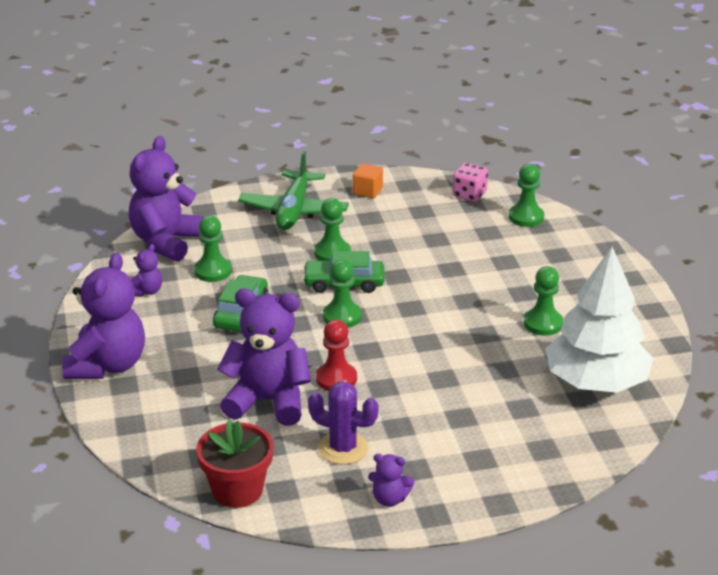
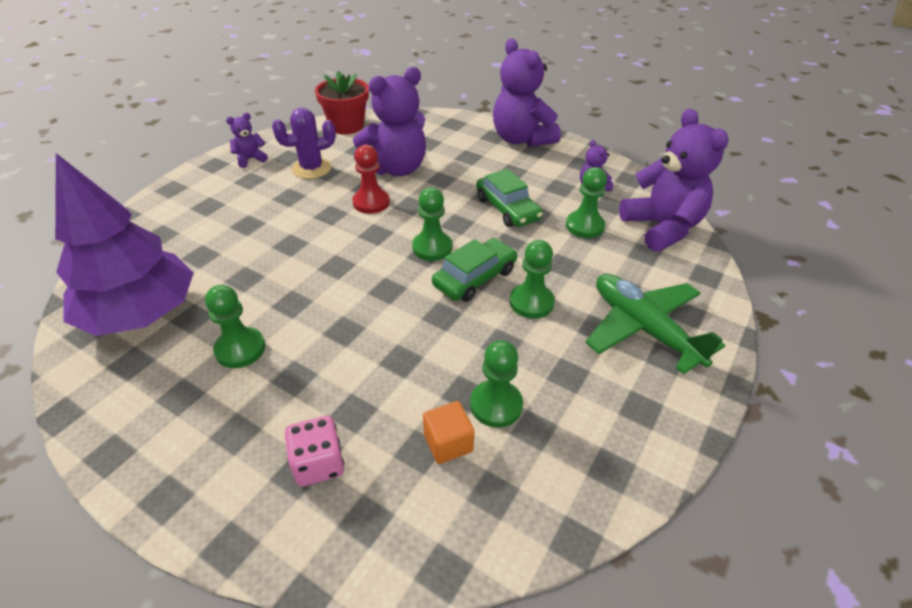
camera: 135 degrees right, 10 degrees up
orange cube [353,163,383,198] -> orange cube moved to [423,401,475,464]
pink dice [453,163,488,202] -> pink dice moved to [285,416,344,487]
green pawn [509,164,544,227] -> green pawn moved to [470,340,523,427]
white tree [545,247,654,393] -> purple tree [55,153,194,336]

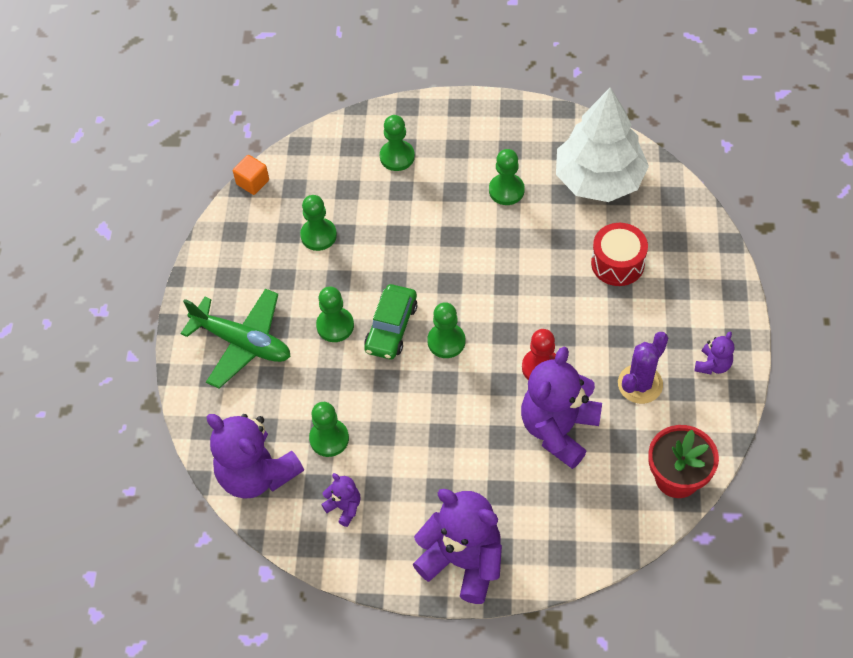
camera: 155 degrees right, 15 degrees up
purple tree [55,153,194,336] -> white tree [556,87,649,202]
pink dice [285,416,344,487] -> green pawn [380,115,415,171]
orange cube [423,401,475,464] -> orange cube moved to [233,155,269,195]
green car [476,169,543,227] -> none
none -> red drum [591,223,648,286]

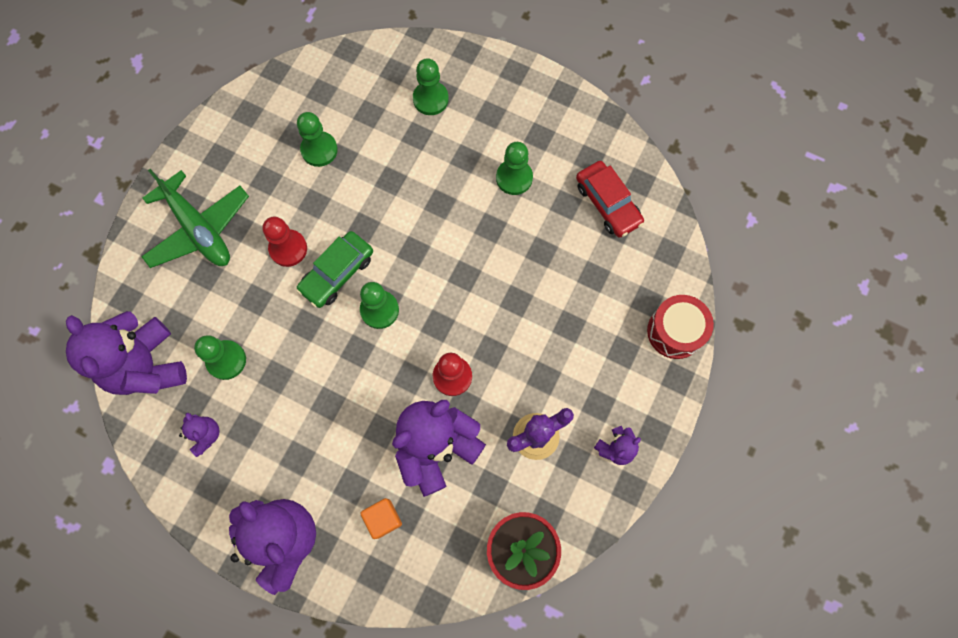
camera: 20 degrees right, 15 degrees up
orange cube [233,155,269,195] -> orange cube moved to [360,498,402,539]
green pawn [316,286,354,342] -> red pawn [263,217,307,267]
white tree [556,87,649,202] -> red car [576,161,644,238]
red drum [591,223,648,286] -> red drum moved to [647,295,714,359]

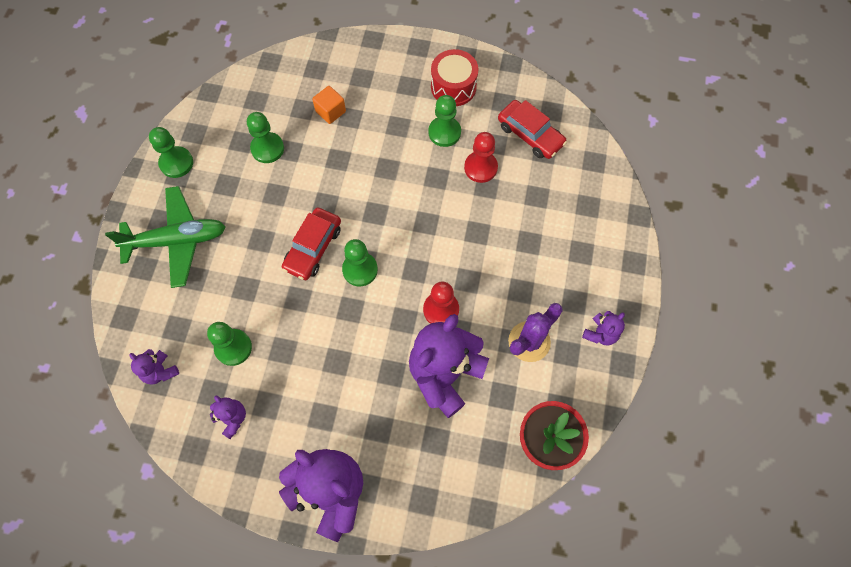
camera: 15 degrees left, 5 degrees down
purple teddy bear [66,311,187,395] -> purple teddy bear [129,349,179,385], size x0.46
green plane [141,169,249,268] -> green plane turned 45 degrees counterclockwise [105,186,225,288]
red pawn [263,217,307,267] -> red pawn moved to [464,132,498,183]
green car [296,231,373,308] -> red car [282,208,341,280]
orange cube [360,498,402,539] -> orange cube moved to [312,86,346,124]
green pawn [413,58,449,115] -> green pawn moved to [149,127,193,178]
red drum [647,295,714,359] -> red drum moved to [431,49,478,106]

